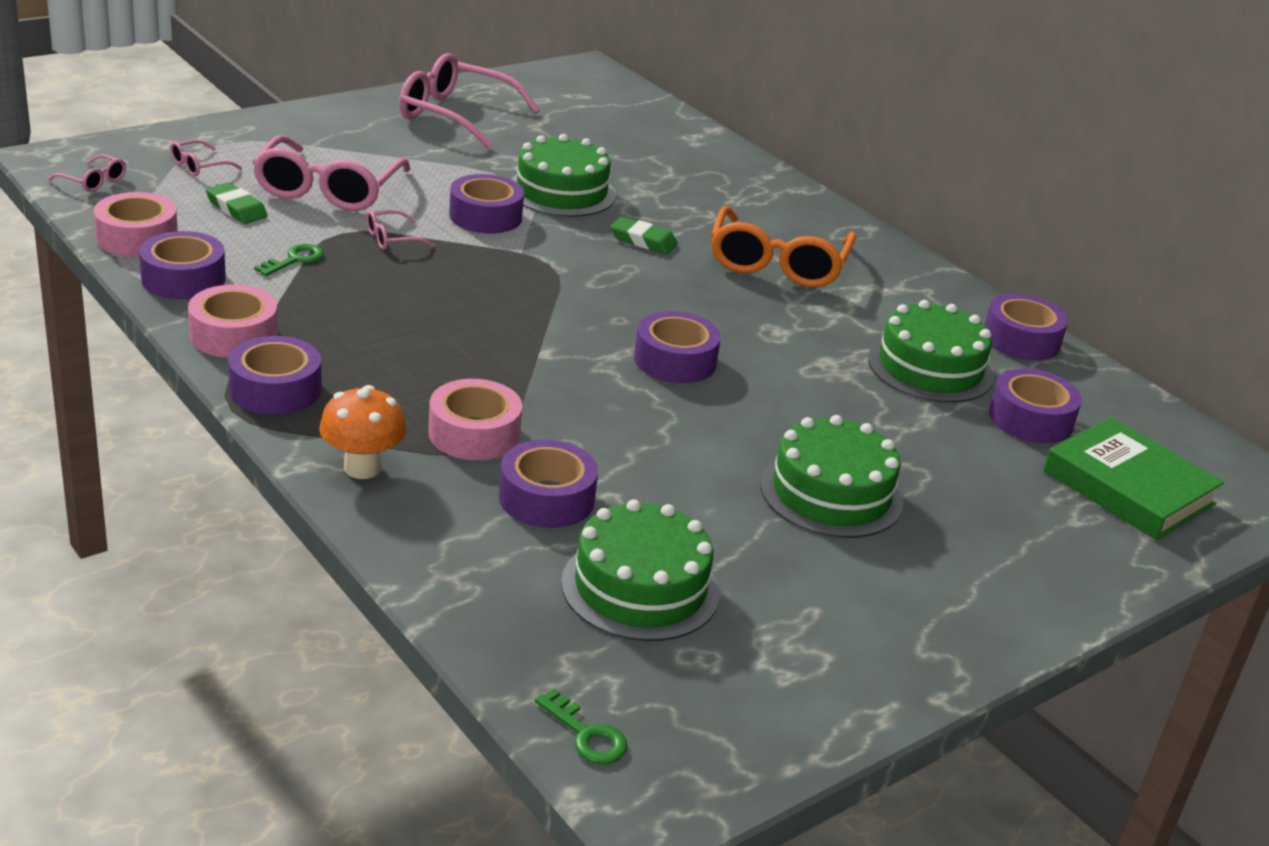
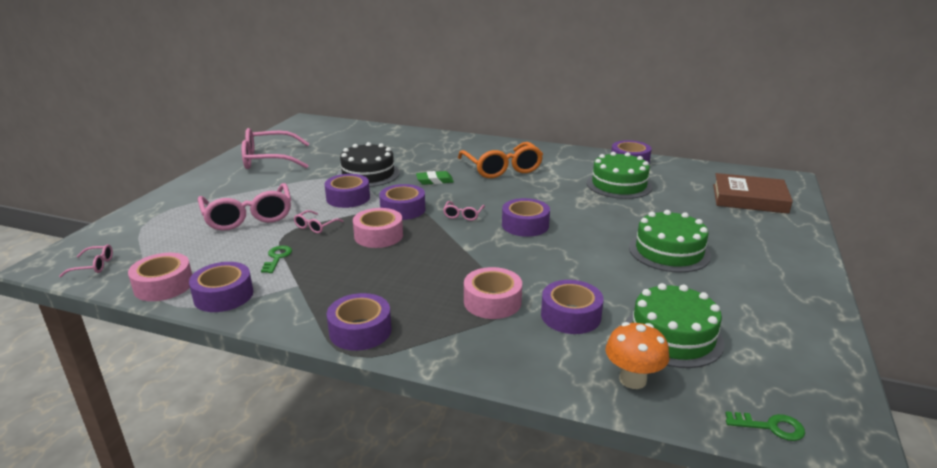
camera: 30 degrees left, 5 degrees down
pink glasses [170,140,242,176] -> pink glasses moved to [443,201,485,221]
pink tape [188,284,278,358] -> pink tape moved to [353,208,403,248]
green eraser [206,182,268,224] -> none
orange mushroom [319,385,407,479] -> orange mushroom moved to [605,322,669,389]
green cake [511,134,616,217] -> black cake [337,142,399,187]
purple tape [989,368,1082,443] -> purple tape moved to [379,184,425,220]
green book [1043,417,1224,540] -> brown book [713,173,793,214]

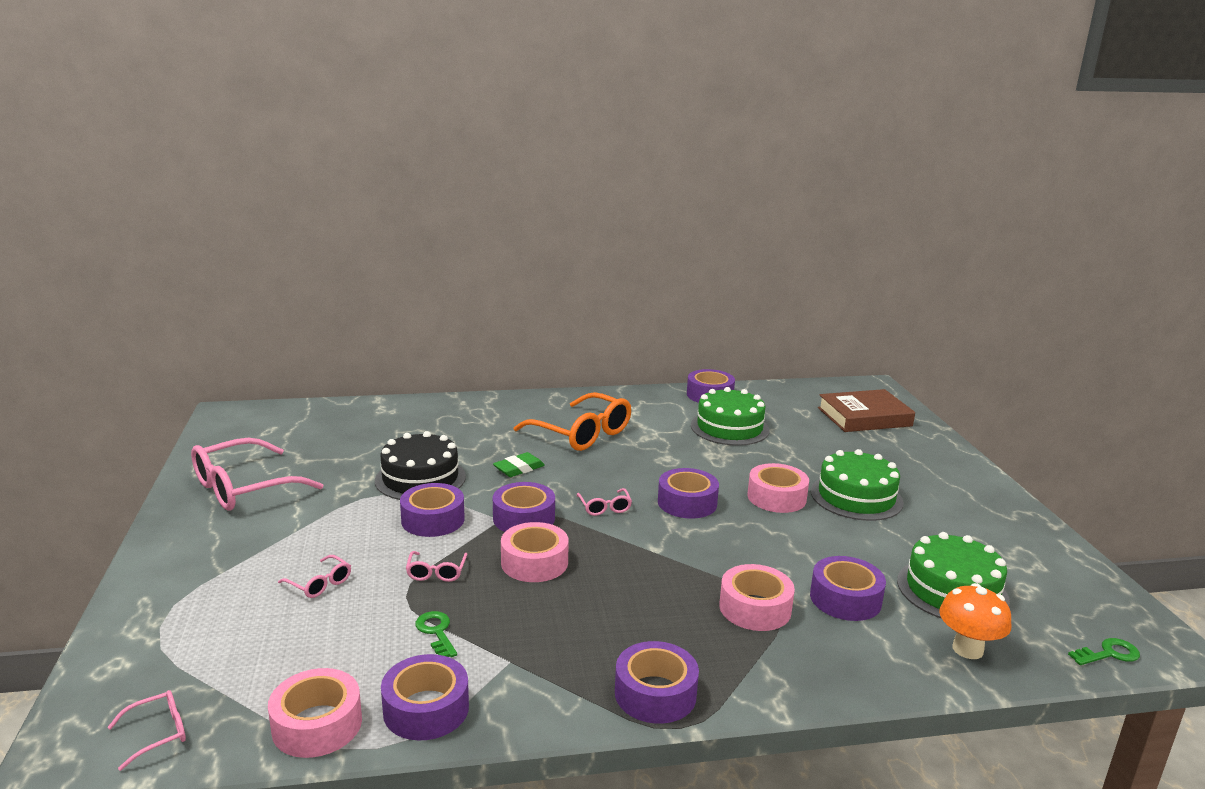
camera: 30 degrees left, 5 degrees down
pink glasses [198,183,291,231] -> pink glasses [278,555,351,598], size x0.44
none -> pink tape [747,463,809,513]

